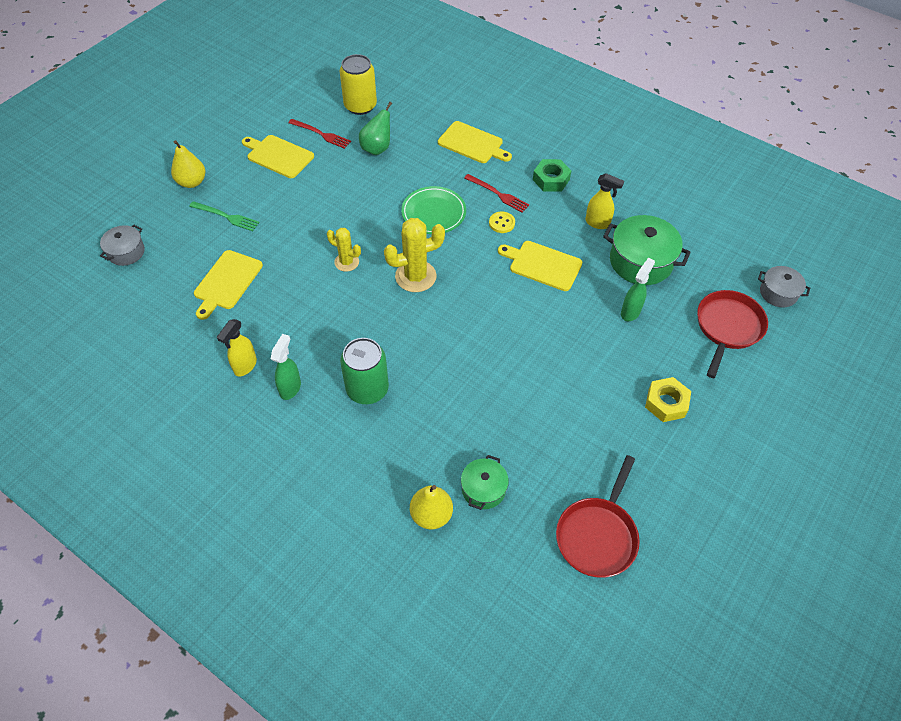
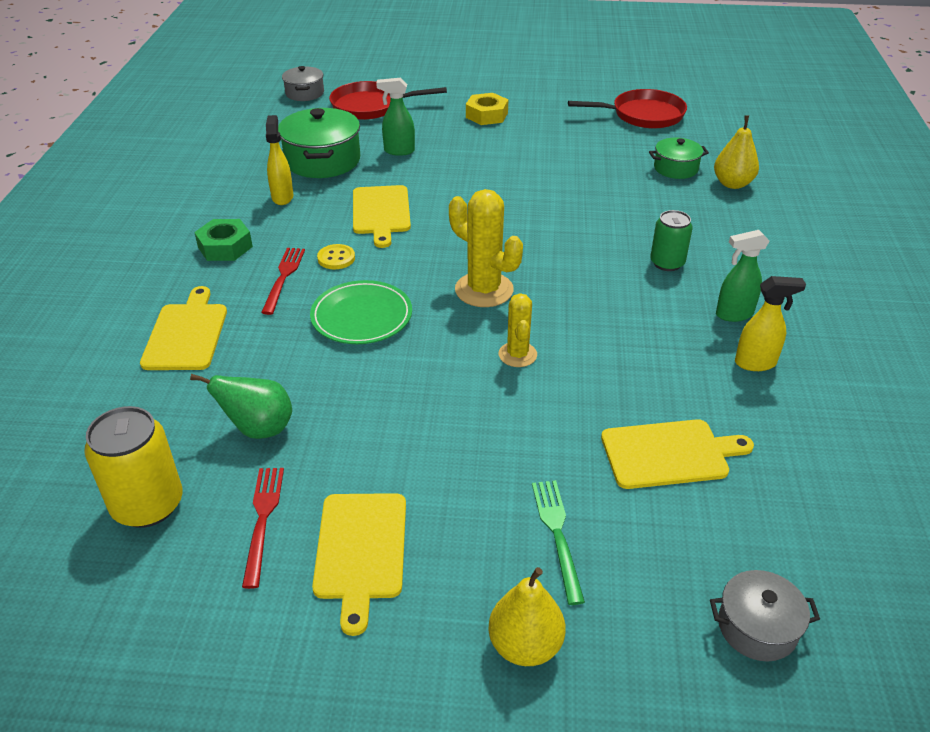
camera: 120 degrees left, 15 degrees down
green can [340,338,389,404] -> green can [650,210,693,271], size x0.66

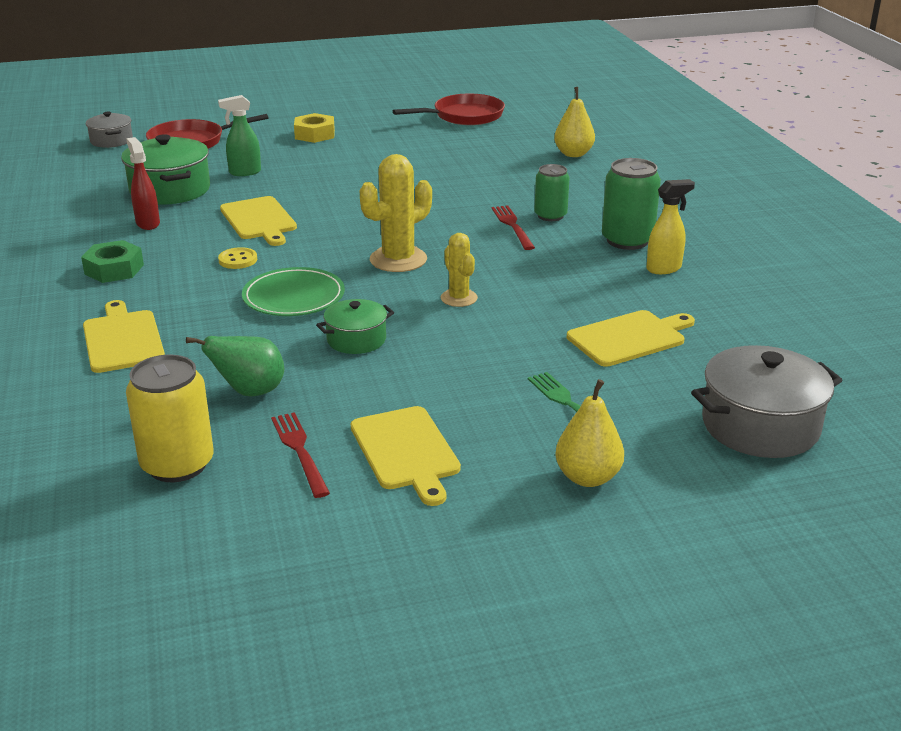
camera: 20 degrees left, 10 degrees down
red fork [261,248,305,315] -> red fork moved to [491,205,535,250]
yellow spray bottle [266,115,293,205] -> red spray bottle [126,137,160,230]
yellow cactus [449,189,523,307] -> yellow cactus turned 60 degrees counterclockwise [360,154,432,272]
green pot [649,137,709,179] -> green pot moved to [316,299,394,354]
grey pot [710,570,820,662] -> grey pot [691,345,842,458], size x1.73
green spray bottle [716,230,770,322] -> green can [602,158,661,250]

